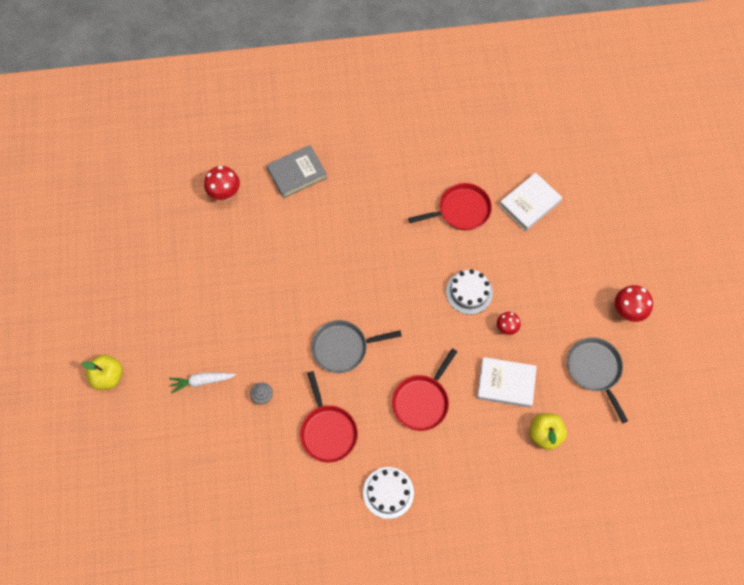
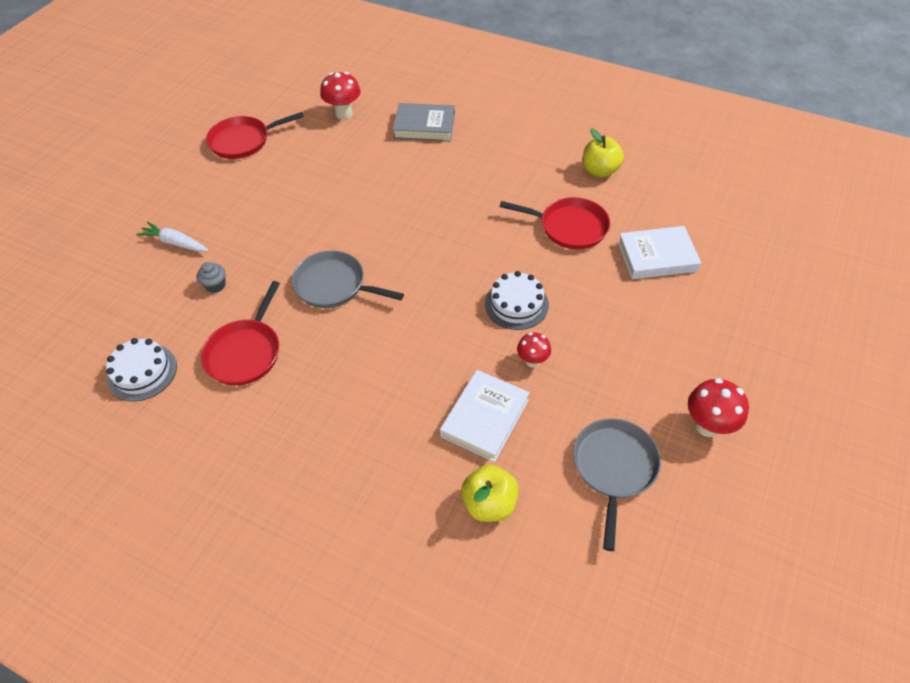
camera: 35 degrees right, 15 degrees down
yellow apple [81,354,123,390] -> yellow apple moved to [583,128,624,177]
white cake [363,467,414,519] -> white cake moved to [106,338,177,401]
red pan [392,348,457,431] -> red pan moved to [206,112,304,159]
white book [477,357,537,408] -> white book turned 75 degrees clockwise [440,370,530,462]

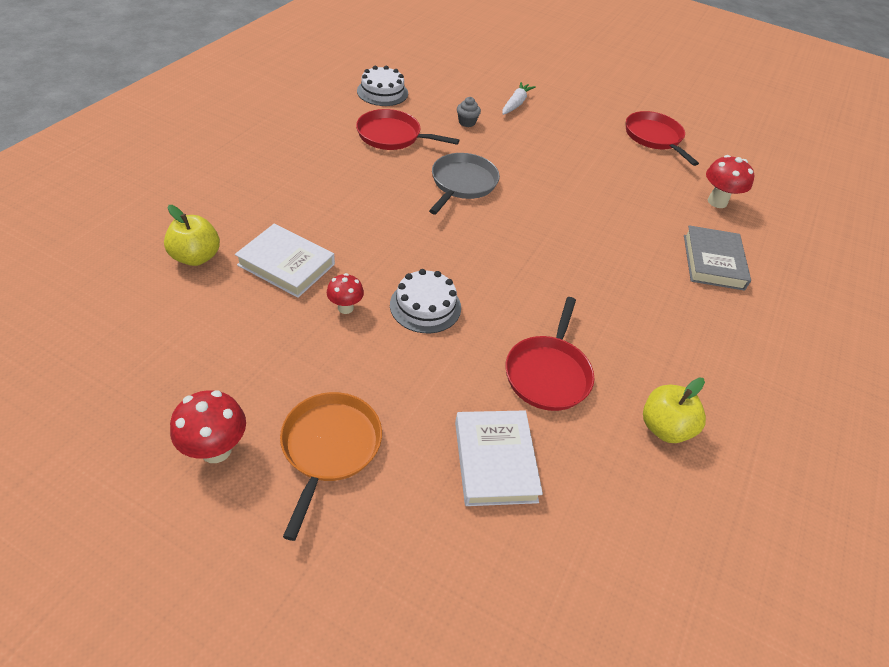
camera: 85 degrees right, 5 degrees down
grey pan [573,418,661,551] -> none
none -> orange pan [280,392,382,541]

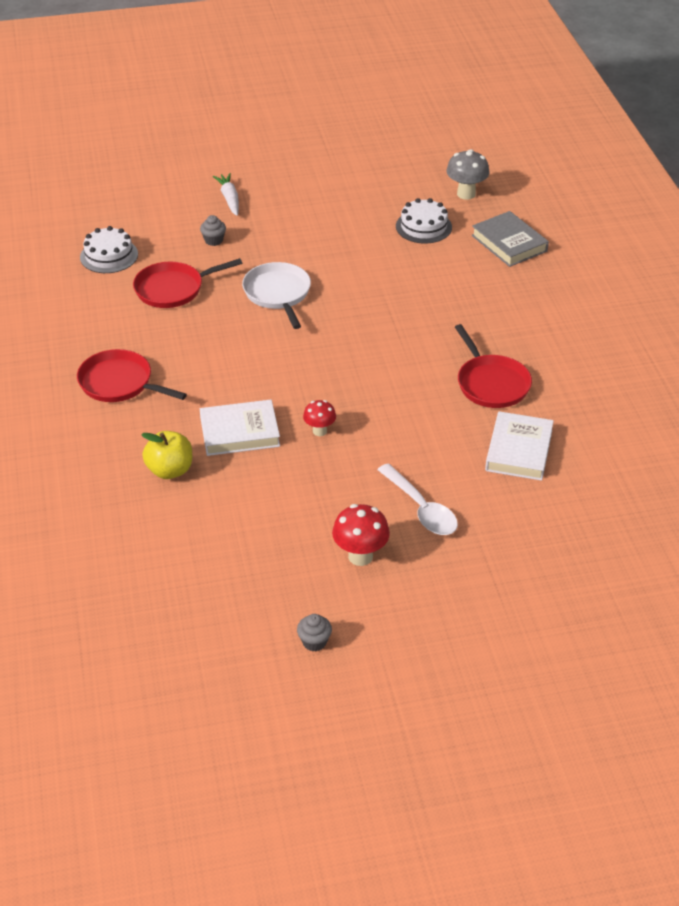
camera: 35 degrees left, 5 degrees down
orange pan [280,392,382,541] -> white spoon [377,463,458,535]
white cake [390,269,461,333] -> white cake moved to [396,198,452,243]
grey pan [429,153,500,214] -> white pan [242,262,311,329]
white book [455,410,543,506] -> white book turned 60 degrees clockwise [485,411,554,481]
red pan [626,111,699,166] -> red pan moved to [77,349,187,402]
yellow apple [643,378,706,443] -> none
red mushroom [706,155,755,208] -> grey mushroom [446,149,490,200]
none -> grey cupcake [297,614,332,651]

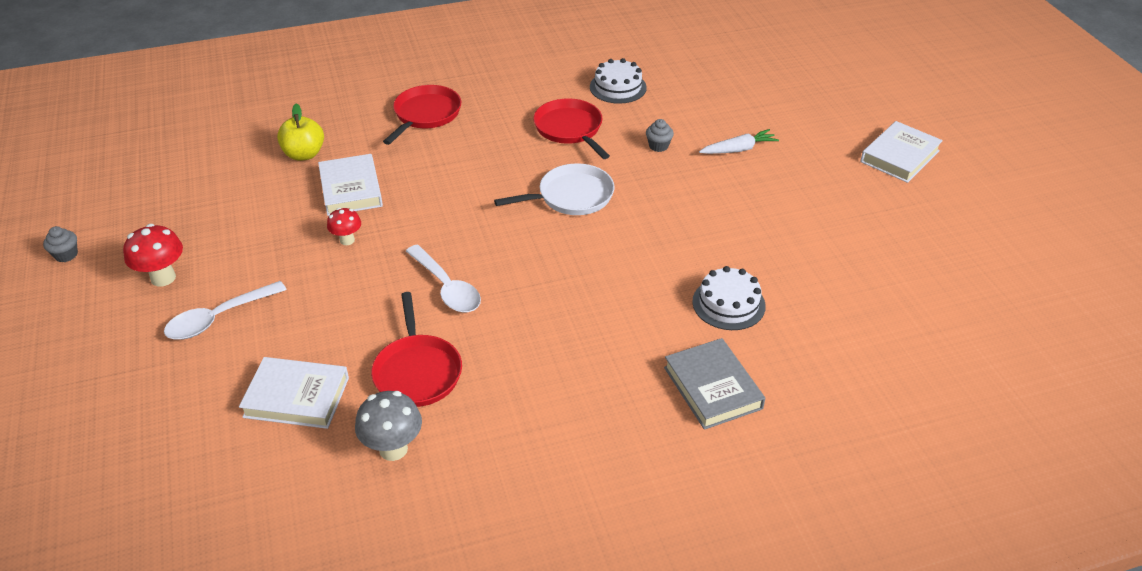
camera: 85 degrees right, 0 degrees up
grey mushroom [446,149,490,200] -> grey mushroom moved to [355,391,422,461]
red pan [455,324,532,408] -> red pan turned 75 degrees counterclockwise [371,292,462,407]
grey book [471,211,549,267] -> grey book turned 75 degrees counterclockwise [664,338,765,430]
none -> white spoon [406,245,481,312]
none -> white book [861,121,943,183]

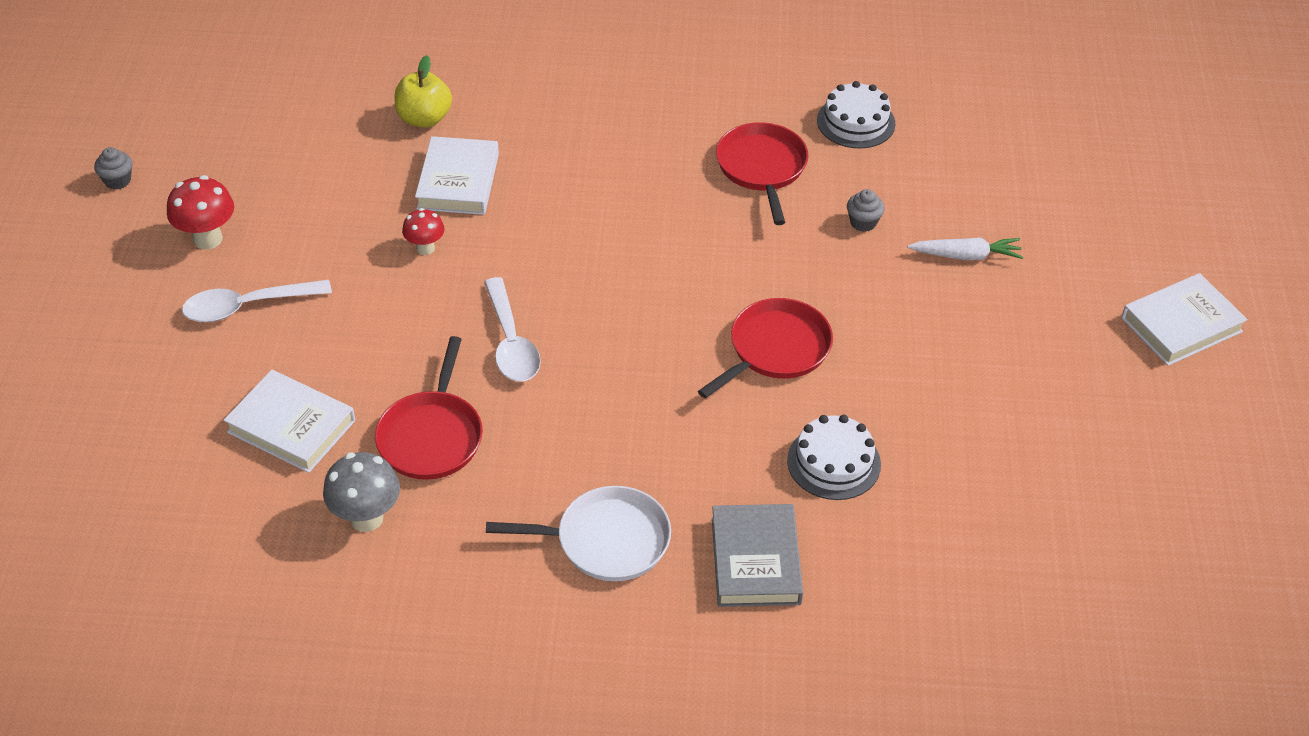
camera: 20 degrees right, 5 degrees up
red pan [383,85,461,145] -> red pan moved to [698,298,833,398]
white pan [494,163,615,215] -> white pan moved to [486,486,671,581]

